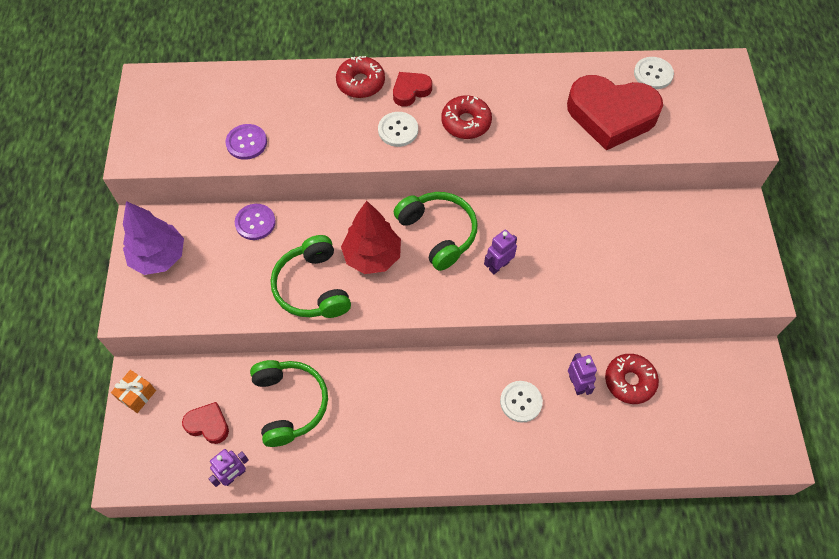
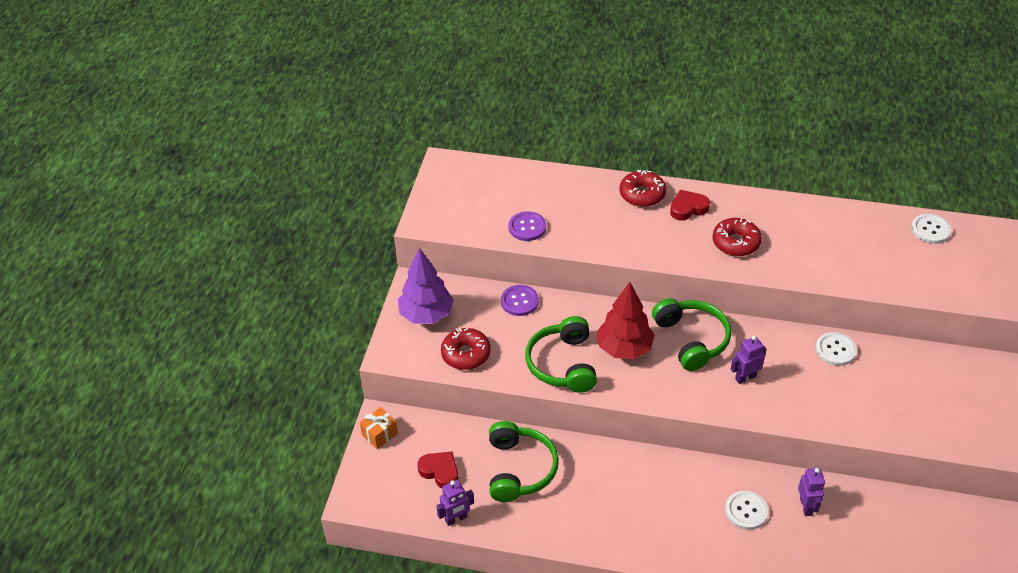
camera: 15 degrees right, 15 degrees down
white button [378,112,418,147] -> white button moved to [816,332,857,366]
red heart [567,75,663,150] -> none
red donut [605,354,659,404] -> red donut moved to [441,328,491,370]

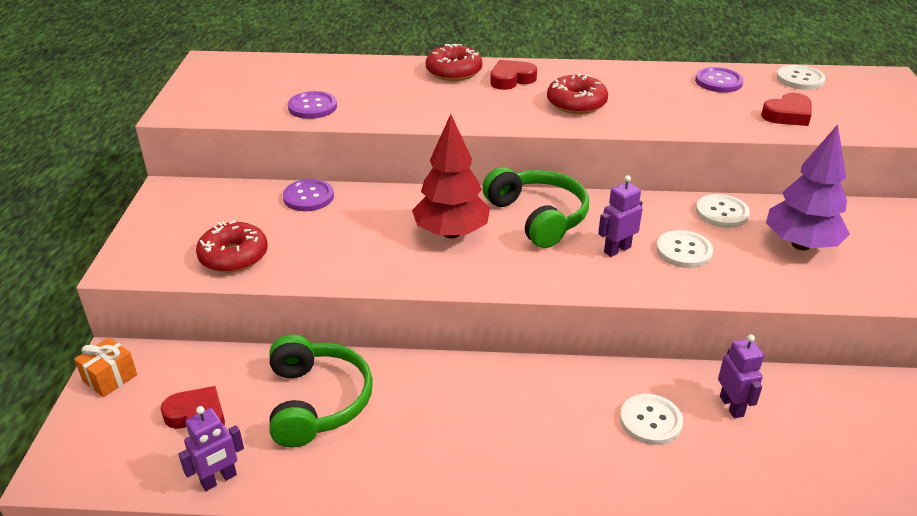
camera: 10 degrees left, 10 degrees down
purple tree [398,248,454,324] -> purple tree moved to [766,124,850,250]
green headphones [525,316,597,393] -> none
none -> white button [656,230,713,268]
none -> purple button [695,67,744,93]
none -> red heart [761,93,811,126]

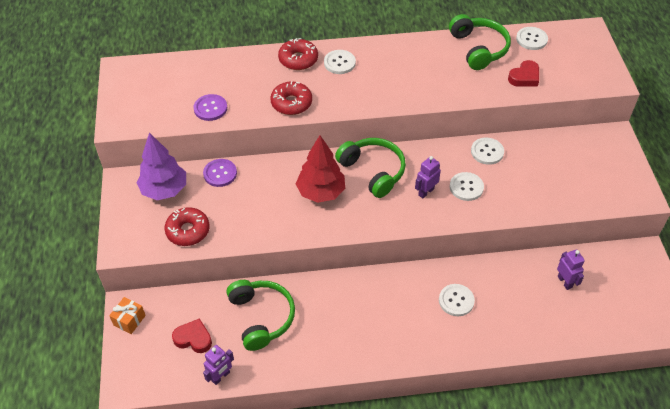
camera: 10 degrees left, 15 degrees up
red heart [490,60,537,90] -> white button [324,50,356,74]
red donut [547,74,608,114] -> red donut moved to [270,81,312,115]
purple button [695,67,744,93] -> green headphones [449,14,511,70]
purple robot [718,335,764,418] -> purple robot moved to [557,249,585,290]
purple tree [766,124,850,250] -> purple tree moved to [137,132,186,200]

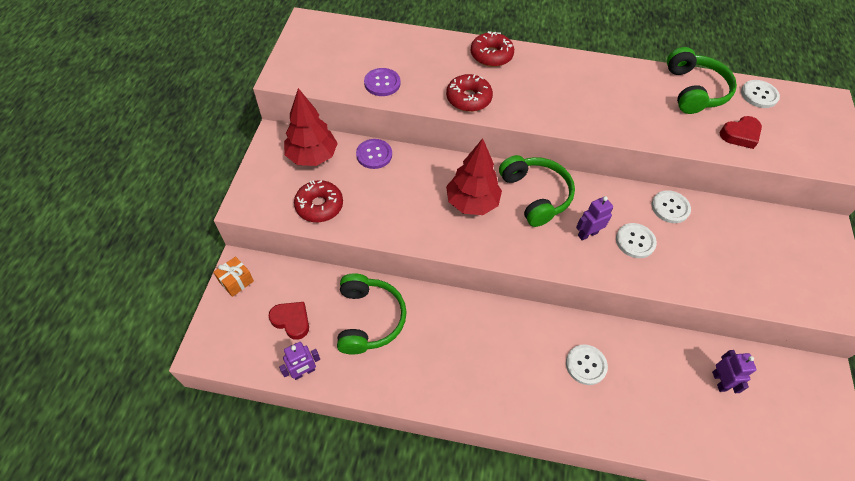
camera: 15 degrees right, 5 degrees up
purple tree [137,132,186,200] -> red tree [284,88,338,166]
white button [324,50,356,74] -> none

